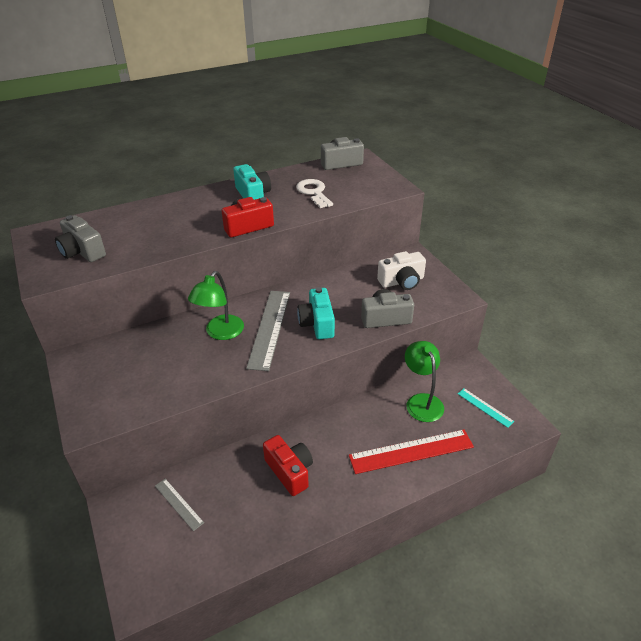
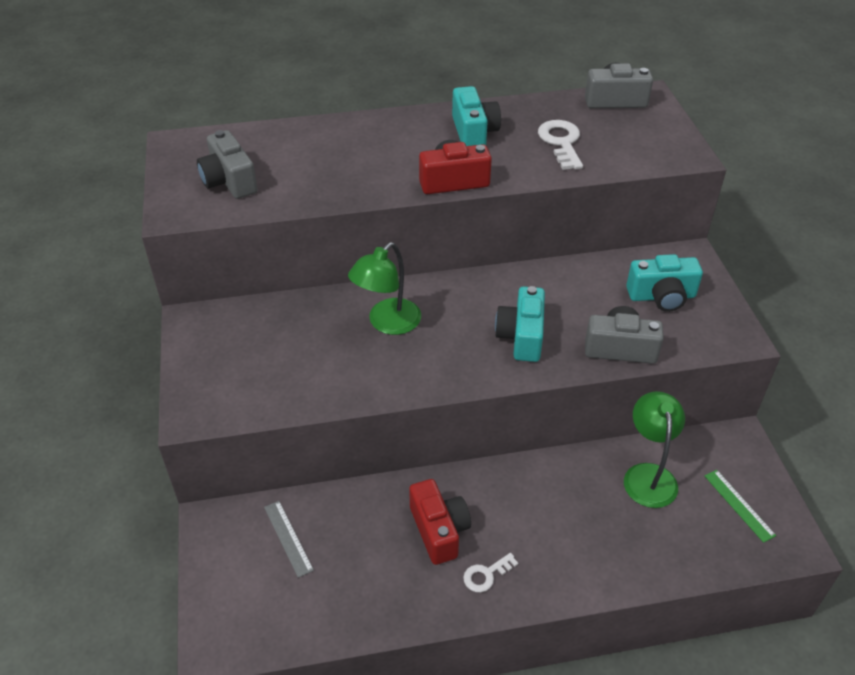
camera: 15 degrees right, 5 degrees up
grey ruler [246,291,290,371] -> none
red ruler [349,430,474,474] -> none
white camera [377,251,426,290] -> turquoise camera [626,254,703,312]
turquoise ruler [458,388,514,428] -> green ruler [705,470,776,543]
none -> white key [463,553,518,592]

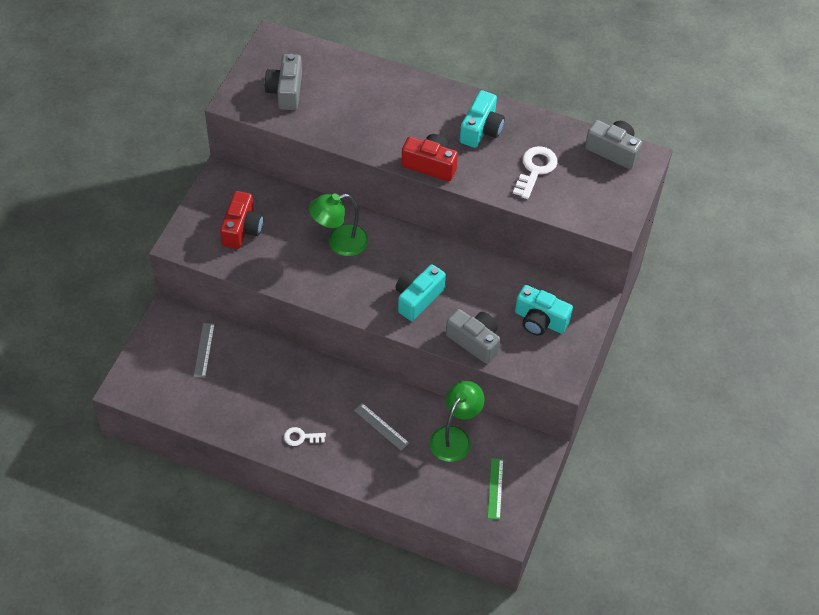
camera: 30 degrees right, 10 degrees up
red camera [409,479,471,565] -> red camera moved to [220,191,263,249]
none -> grey ruler [354,403,409,450]

